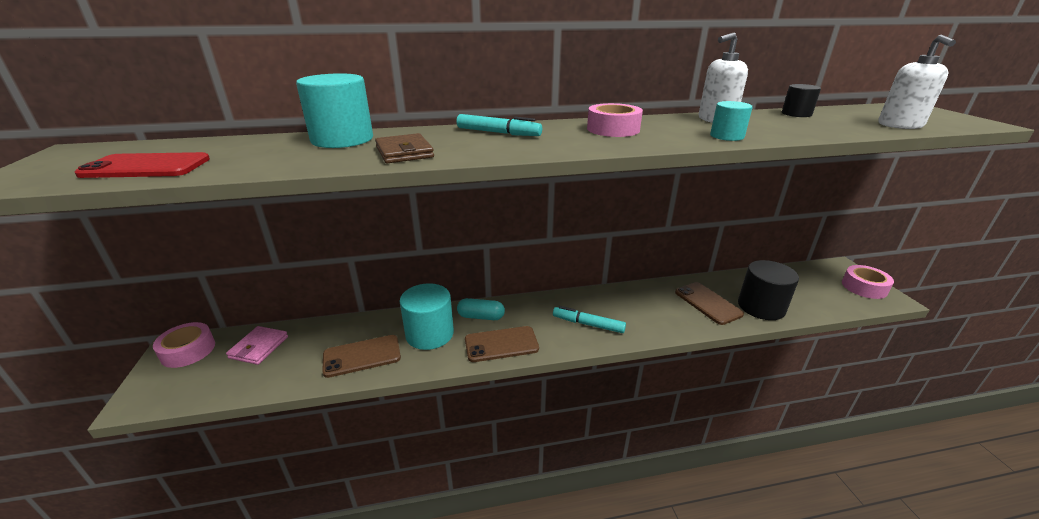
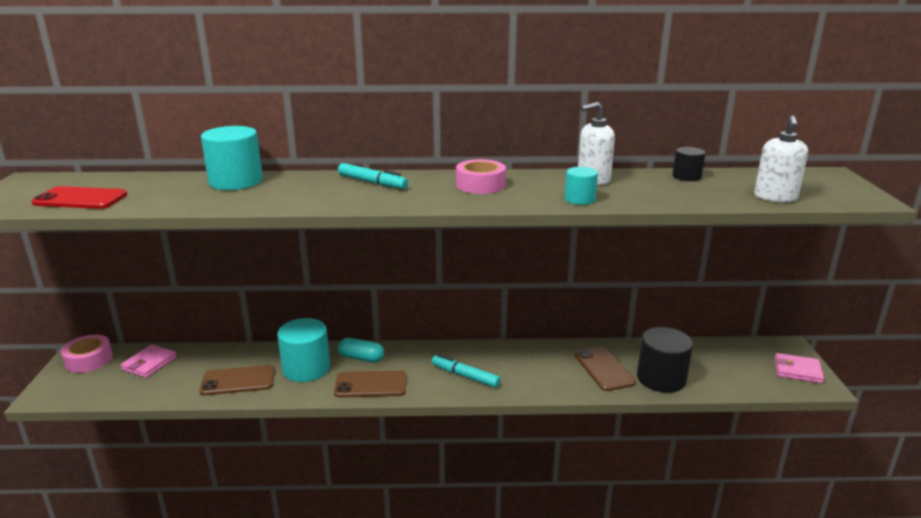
camera: 10 degrees right, 5 degrees down
brown wallet [375,133,434,163] -> none
pink tape [842,265,894,299] -> pink wallet [775,353,824,383]

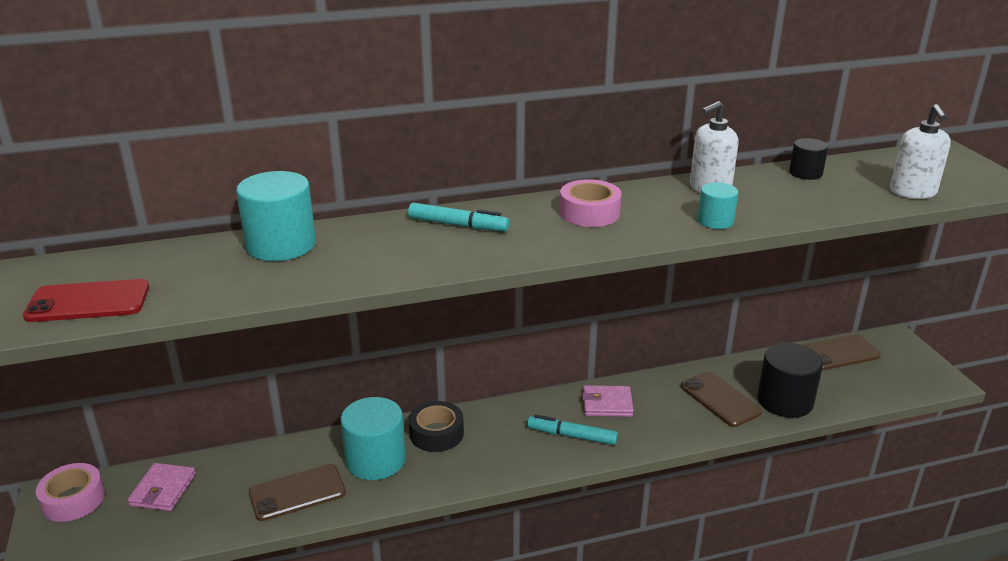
camera: 15 degrees left, 5 degrees up
brown phone [334,371,407,398] -> brown phone moved to [804,334,881,370]
turquoise capsule [338,338,384,363] -> black tape [409,401,464,452]
pink wallet [775,353,824,383] -> pink wallet moved to [582,385,634,417]

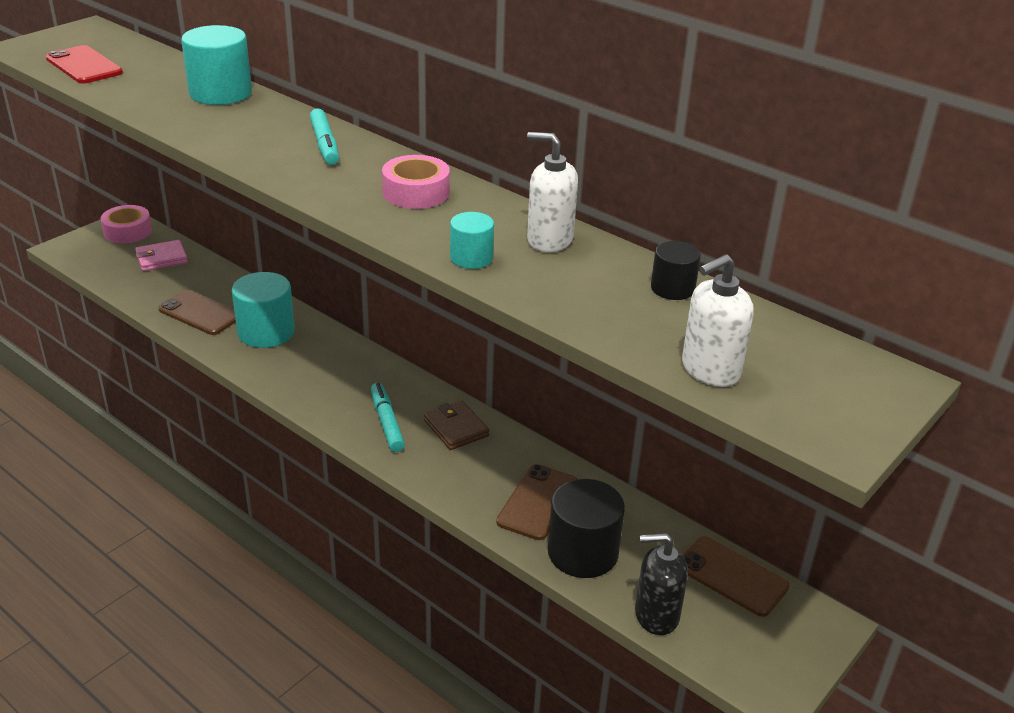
camera: 55 degrees right, 5 degrees up
black tape [409,401,464,452] -> none
pink wallet [582,385,634,417] -> brown wallet [424,400,489,450]
none -> black soap dispenser [635,533,688,635]

